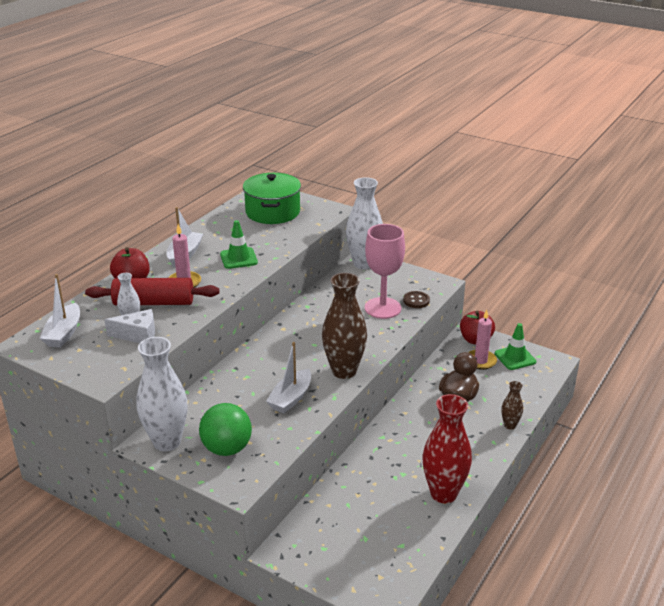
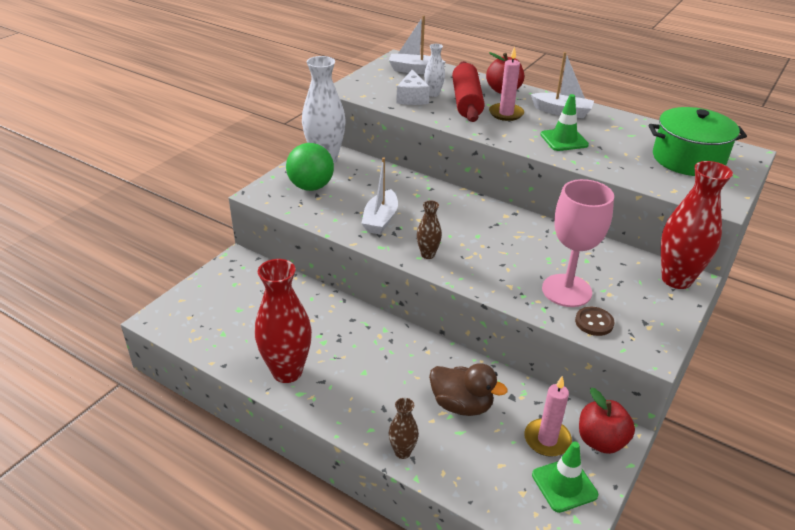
camera: 90 degrees right, 5 degrees up
white boat [266,342,311,413] -> white boat turned 105 degrees counterclockwise [361,157,398,234]
brown vase [322,273,367,379] -> brown vase [417,200,442,259], size x0.49
white vase [346,177,383,269] -> red vase [661,161,733,289]

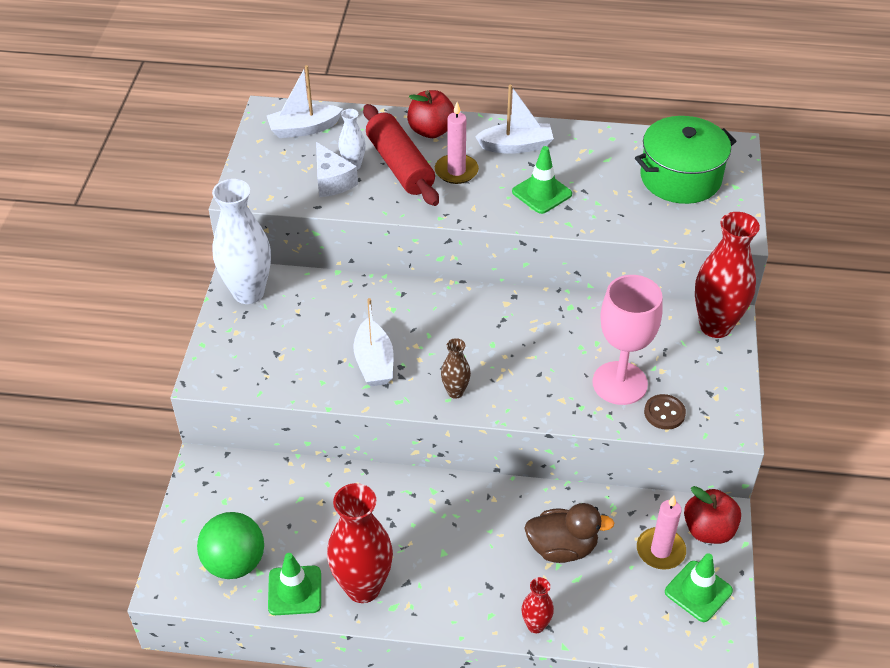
camera: 25 degrees left, 10 degrees up
green ball [286,143,334,191] -> green ball moved to [197,512,264,579]
brown vase [389,398,419,459] -> red vase [522,577,554,634]
none -> green traffic cone [268,553,321,615]

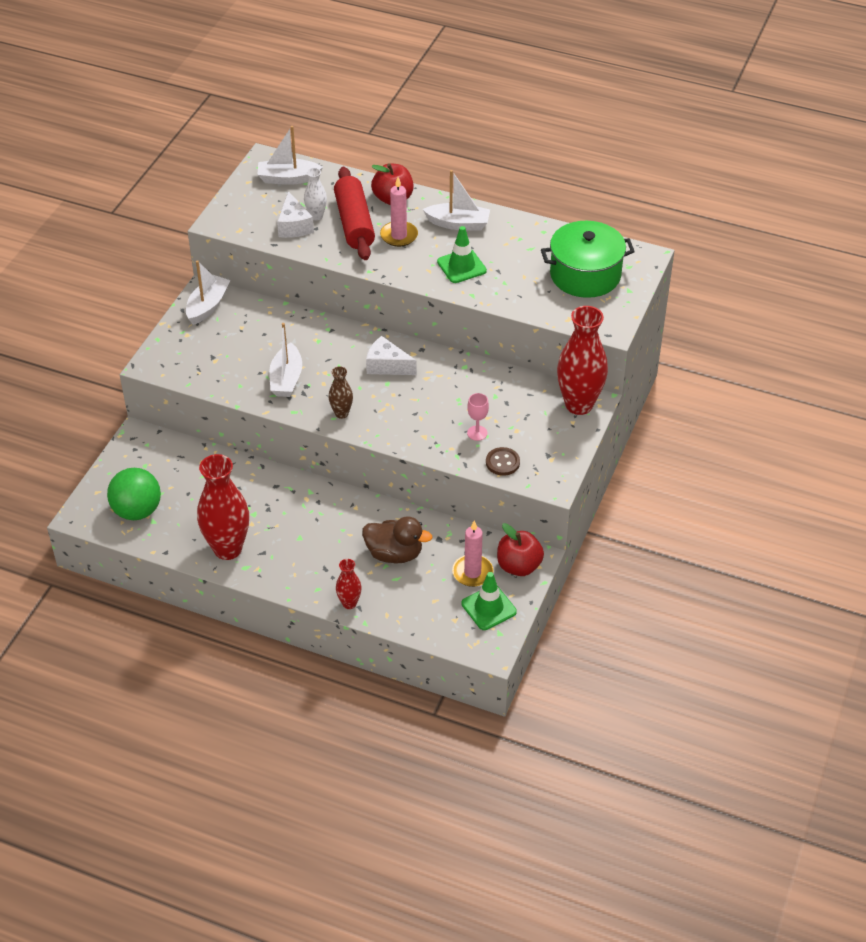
camera: 15 degrees right, 0 degrees up
white vase [212,179,271,304] -> white boat [186,260,230,325]
green traffic cone [268,553,321,615] -> none
pink goblet [592,275,663,405] -> pink goblet [467,393,489,441], size x0.44
none -> white cheese [366,336,417,375]

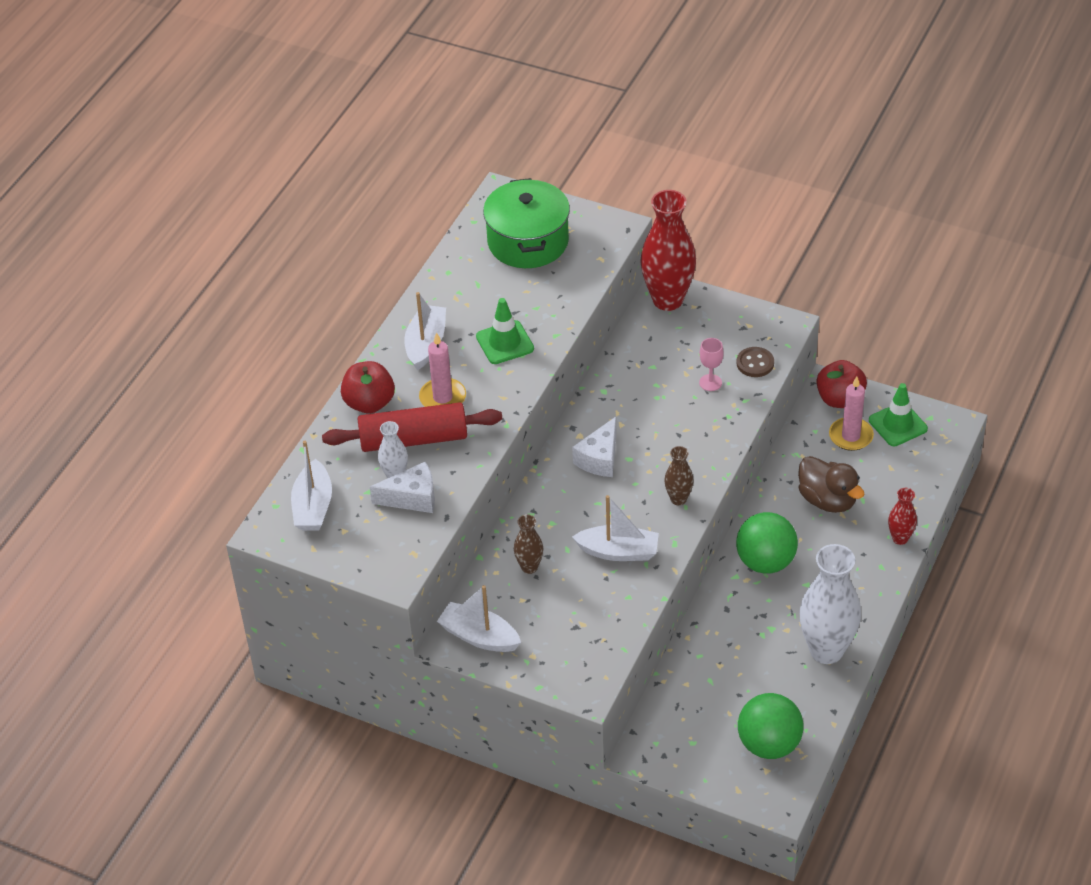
camera: 85 degrees left, 0 degrees up
red vase [197,454,249,560] -> white vase [799,544,861,664]
brown duck [362,516,432,563] -> brown duck turned 120 degrees clockwise [798,456,865,513]
none -> brown vase [514,514,543,574]
none -> green ball [736,512,798,574]

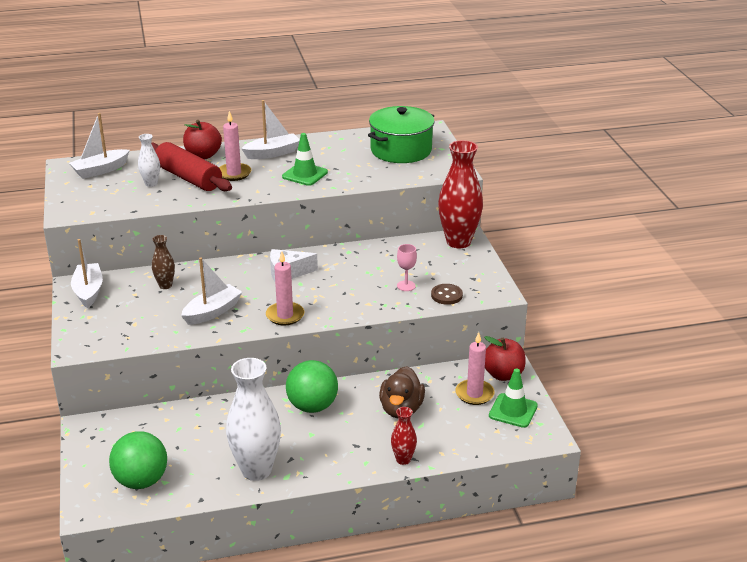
camera: 50 degrees right, 15 degrees down
white cheese [370,462,435,513] -> none
white boat [572,495,659,561] -> white boat turned 105 degrees counterclockwise [181,257,242,325]
brown vase [664,446,694,505] -> pink candle [266,251,305,325]

